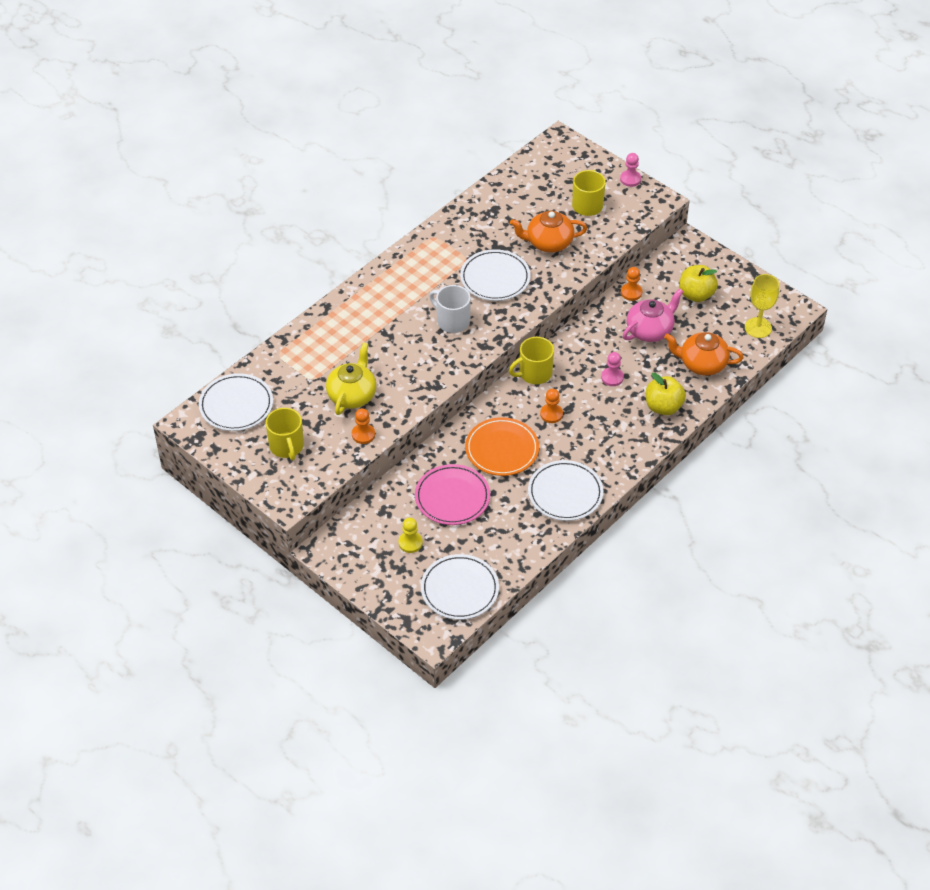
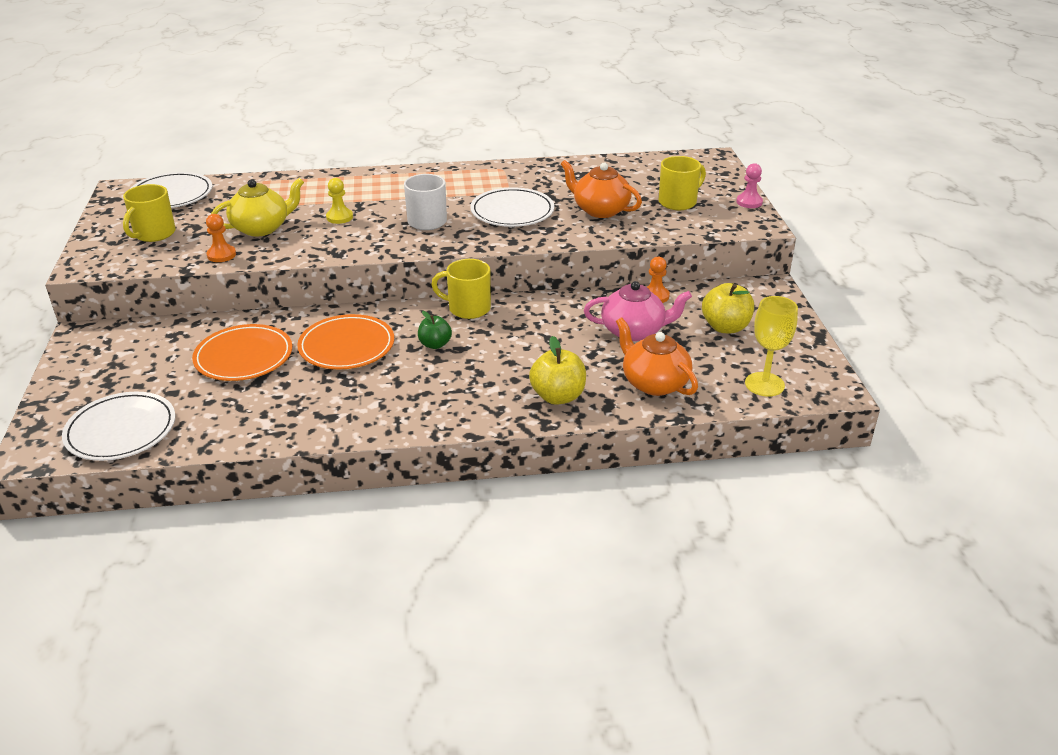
camera: 40 degrees right, 15 degrees down
yellow pawn [399,518,423,553] -> yellow pawn moved to [326,178,353,224]
pink plate [415,464,490,525] -> orange plate [192,324,292,381]
white plate [528,460,603,521] -> none
orange pawn [540,389,563,423] -> green apple [418,311,452,349]
pink pawn [601,352,624,386] -> none

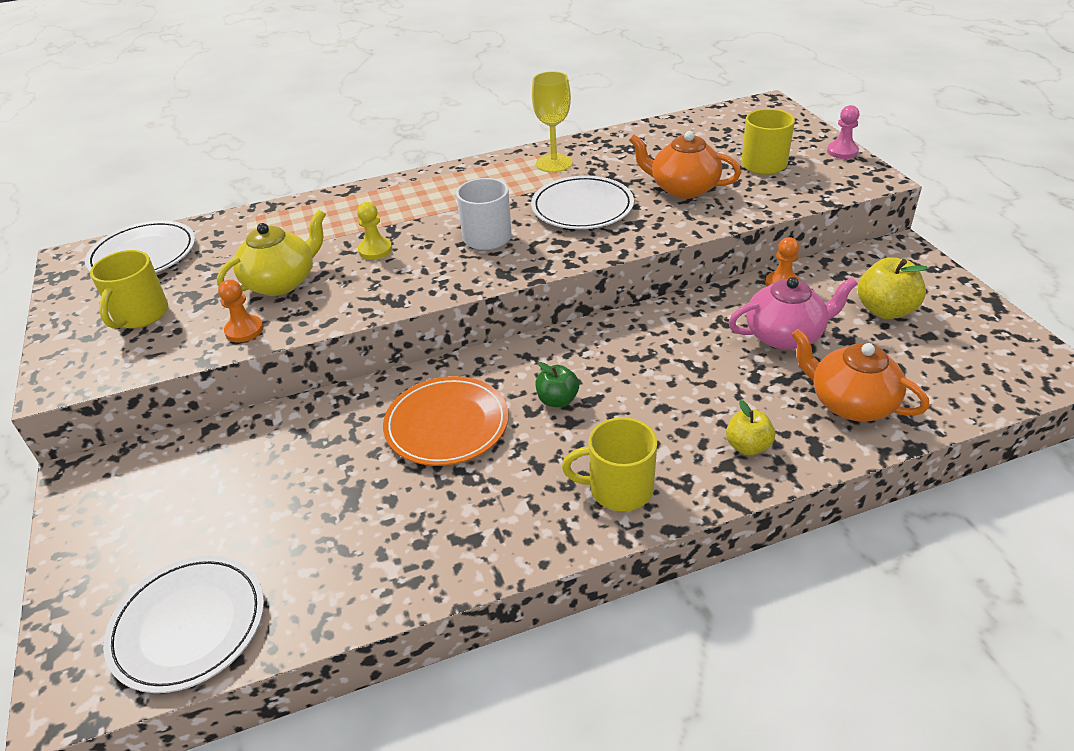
camera: 10 degrees left, 5 degrees up
orange plate [192,324,292,381] -> none
yellow mug [431,259,491,319] -> yellow mug moved to [562,417,657,511]
yellow apple [529,336,586,405] -> yellow apple [726,400,775,455], size x0.64
yellow goblet [745,296,798,397] -> yellow goblet moved to [532,71,572,173]

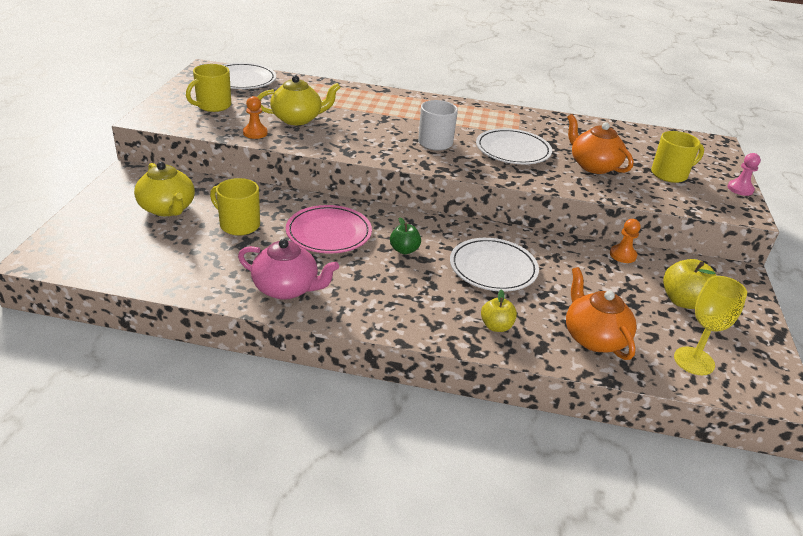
camera: 25 degrees right, 5 degrees down
white plate [103,556,264,693] -> white plate moved to [450,238,539,292]
yellow pawn [357,202,392,260] -> none
orange plate [383,376,509,466] -> pink plate [286,205,372,253]
yellow goblet [532,71,572,173] -> yellow goblet moved to [674,276,747,375]
yellow mug [562,417,657,511] -> yellow mug moved to [210,178,260,236]
pink teapot [728,277,858,350] -> pink teapot moved to [238,239,339,300]
none -> yellow teapot [134,162,195,216]

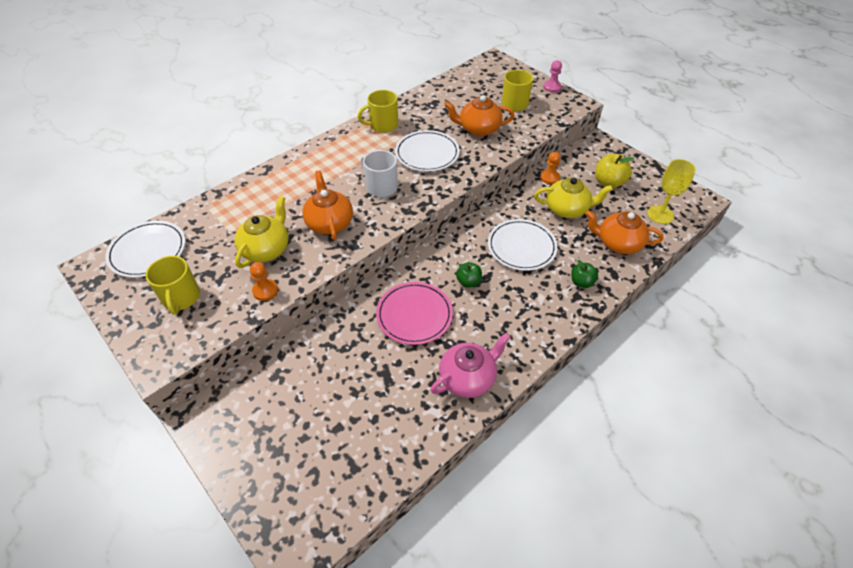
camera: 50 degrees left, 15 degrees up
yellow teapot [134,162,195,216] -> yellow teapot moved to [534,178,613,218]
yellow mug [210,178,260,236] -> yellow mug moved to [358,90,398,133]
yellow apple [481,289,517,332] -> green apple [571,260,598,288]
none -> orange teapot [302,170,353,241]

